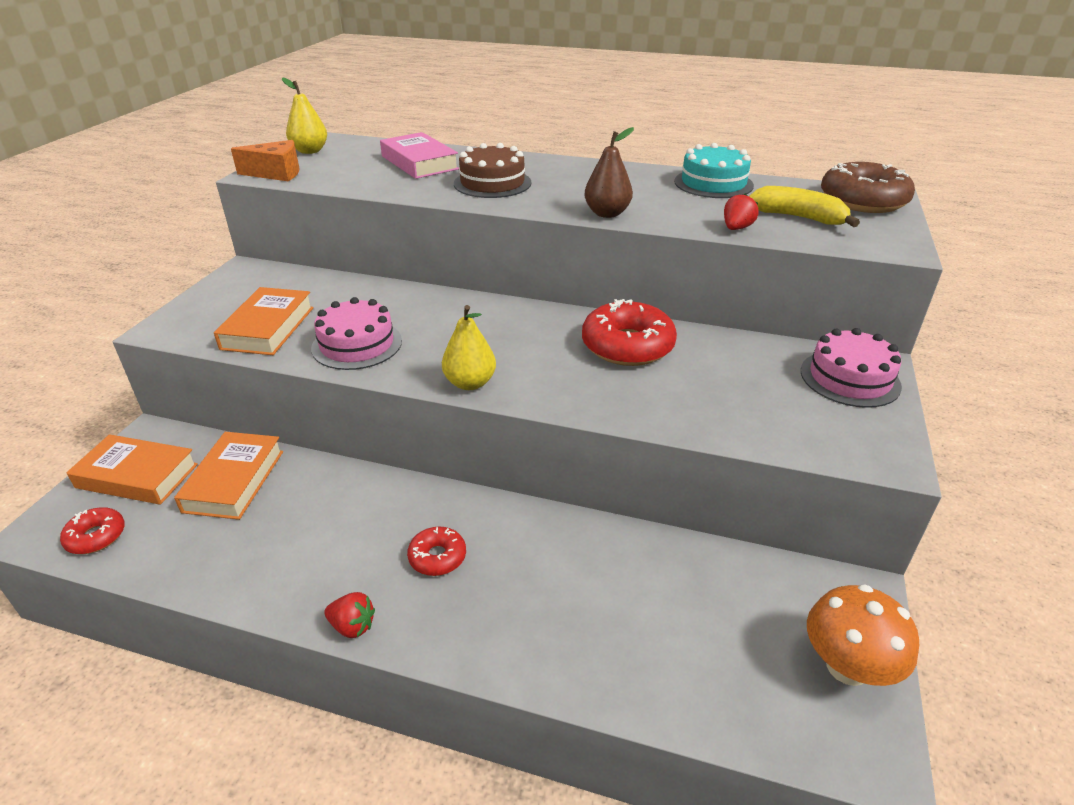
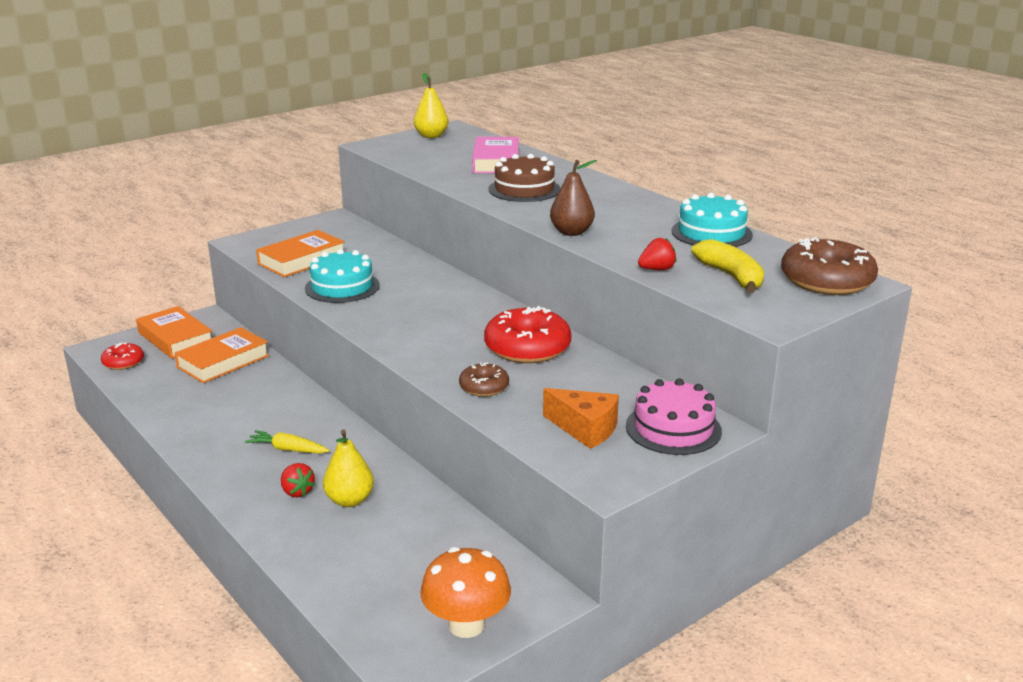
camera: 35 degrees right, 10 degrees down
orange cheese [231,140,300,182] -> orange cheese moved to [543,388,619,449]
pink cake [311,297,402,370] -> turquoise cake [305,249,380,303]
red strawberry [324,592,375,638] -> red strawberry moved to [281,463,315,497]
red donut [407,527,466,576] -> yellow carrot [245,430,330,453]
yellow pear [442,305,496,390] -> yellow pear moved to [323,429,374,507]
none -> brown donut [459,362,509,397]

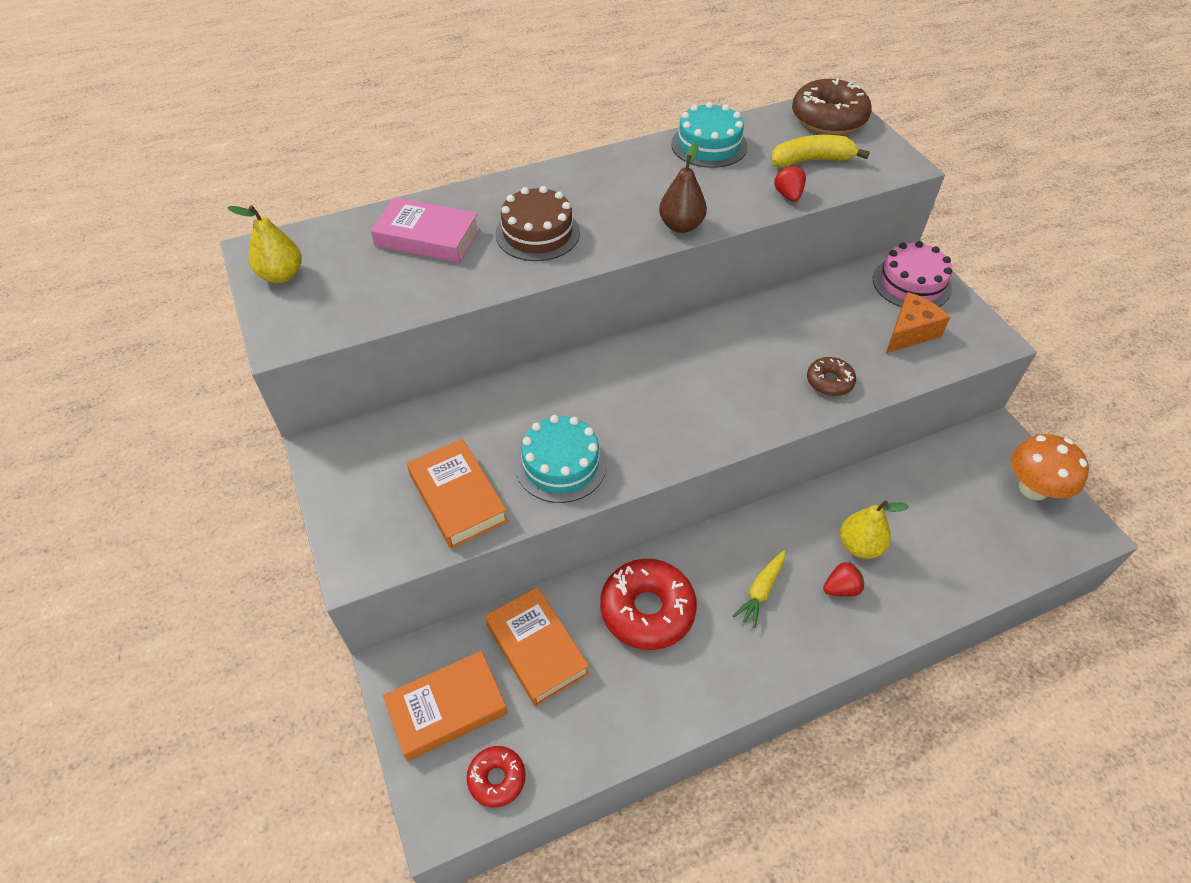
camera: 75 degrees left, 25 degrees up
red donut [484,306,571,363] -> red donut moved to [600,559,697,650]

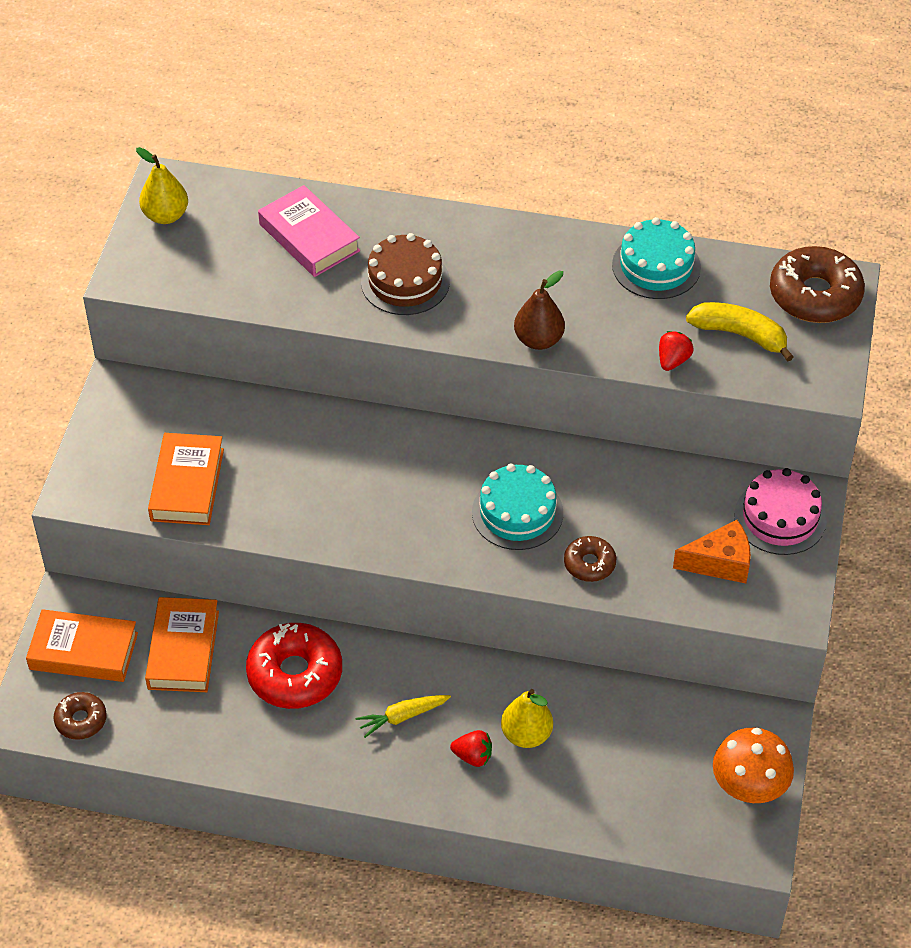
camera: 35 degrees right, 0 degrees up
red donut [467,746,526,807] -> brown donut [54,692,107,740]
turquoise cake [515,415,607,503] -> turquoise cake moved to [472,464,563,550]

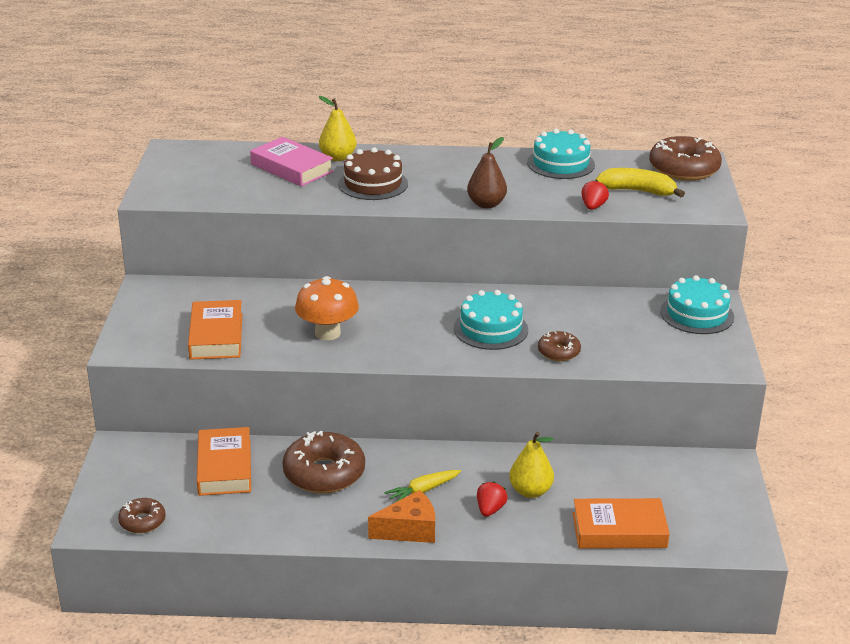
camera: 10 degrees left, 20 degrees down
orange book [26,609,138,682] -> orange book moved to [573,498,670,549]
yellow pear [136,147,188,224] -> yellow pear moved to [319,96,357,161]
red donut [246,623,342,709] -> brown donut [282,431,365,493]
red strawberry [450,730,492,767] -> red strawberry turned 75 degrees counterclockwise [477,482,508,517]
orange cheese [673,520,751,583] -> orange cheese moved to [368,490,435,543]
orange mushroom [713,728,794,803] -> orange mushroom moved to [295,276,359,340]
pink cake [734,468,827,555] -> turquoise cake [660,275,734,334]

